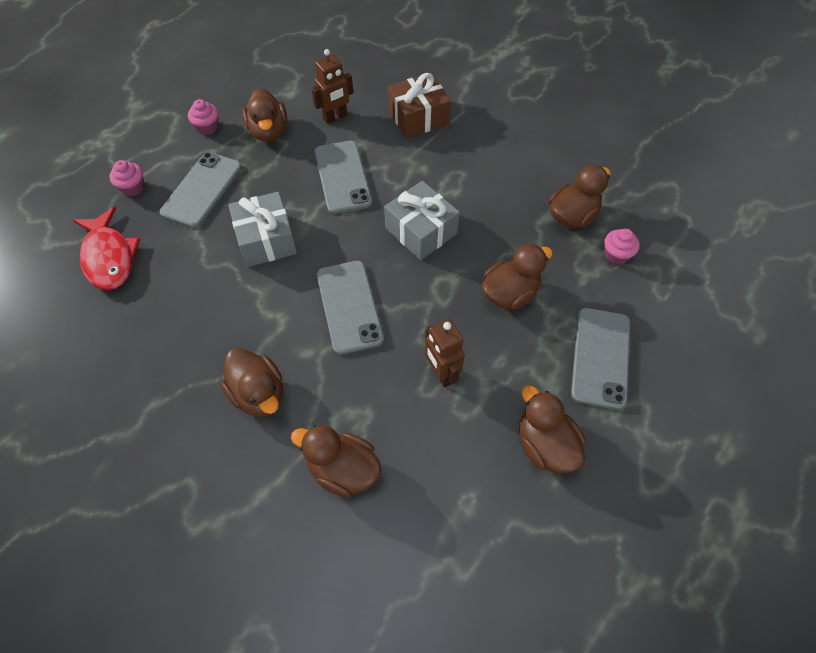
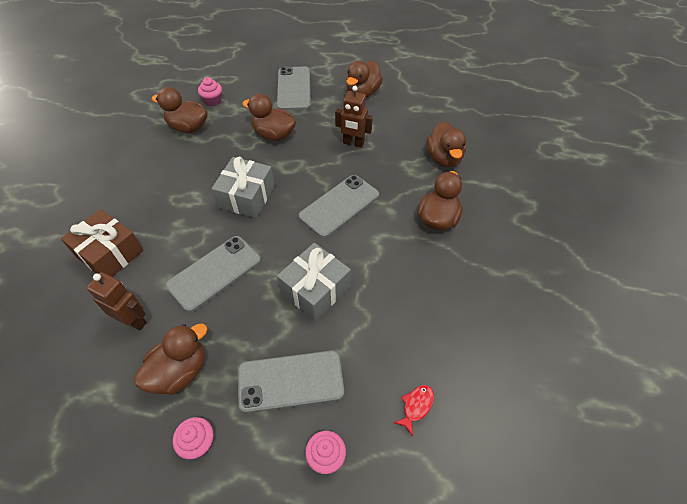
camera: 120 degrees left, 5 degrees down
red fish [73,207,140,290] -> red fish [394,385,434,436], size x0.46
brown robot [425,319,465,387] -> brown robot turned 75 degrees clockwise [335,86,373,148]
grey phone [571,308,630,410] -> grey phone turned 75 degrees counterclockwise [277,66,311,110]

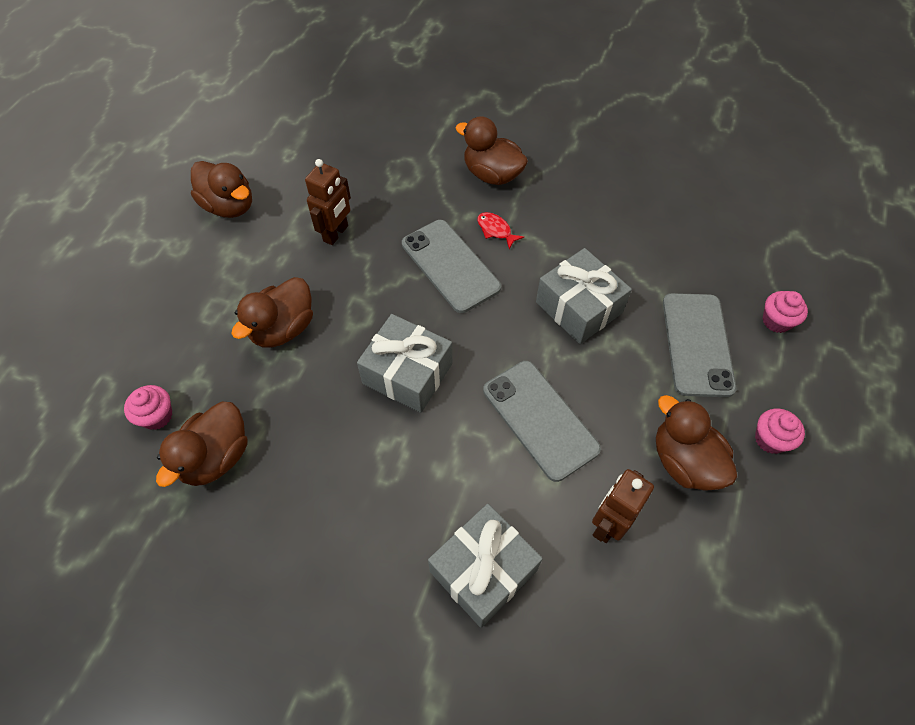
camera: 80 degrees left, 5 degrees up
brown gift [61,209,144,277] -> grey gift [428,504,543,628]
grey phone [277,66,311,110] -> none
red fish [394,385,434,436] -> red fish moved to [477,212,524,249]
brown duck [426,121,466,168] -> none

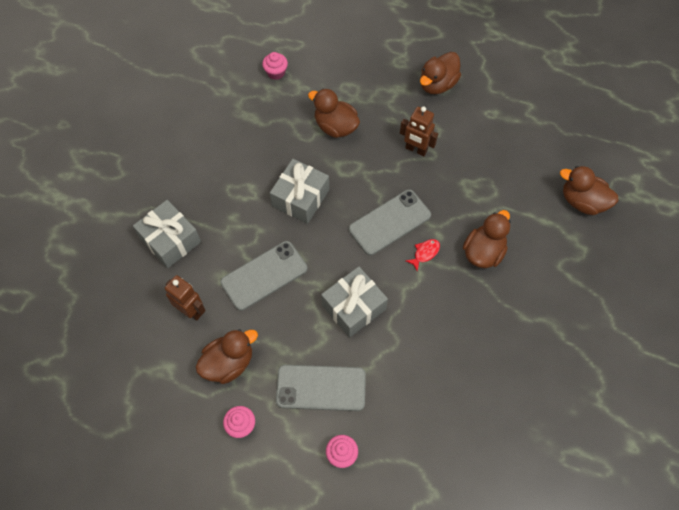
camera: 90 degrees right, 5 degrees up
brown duck [156,402,247,487] -> brown duck moved to [560,166,619,215]

